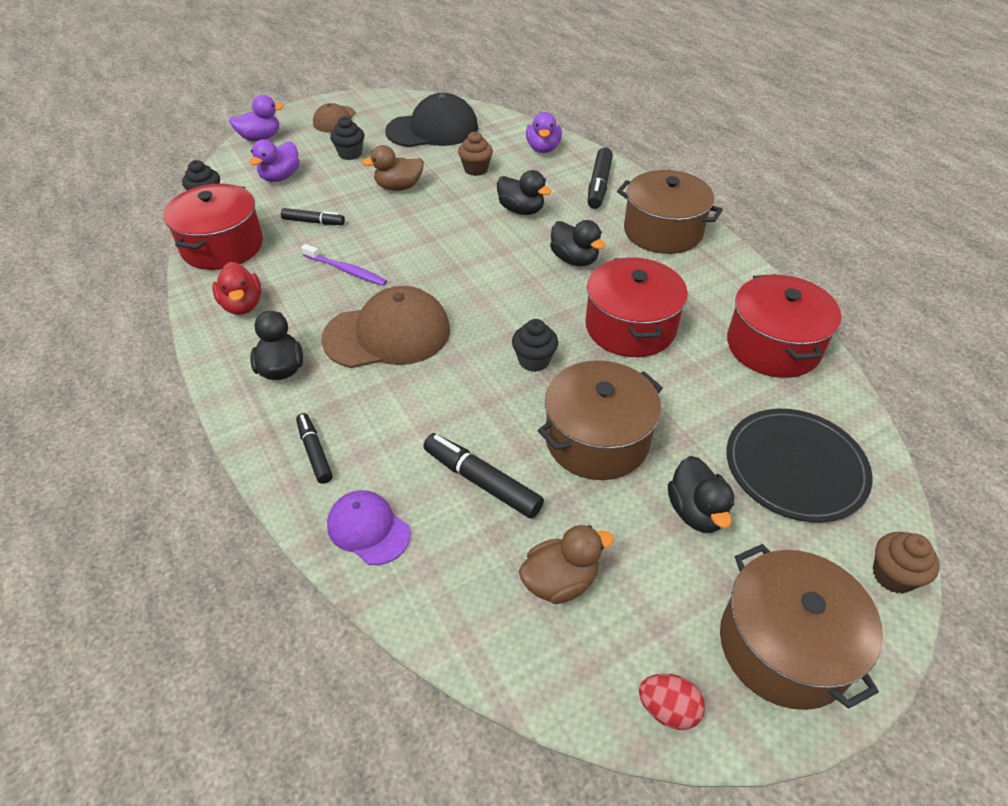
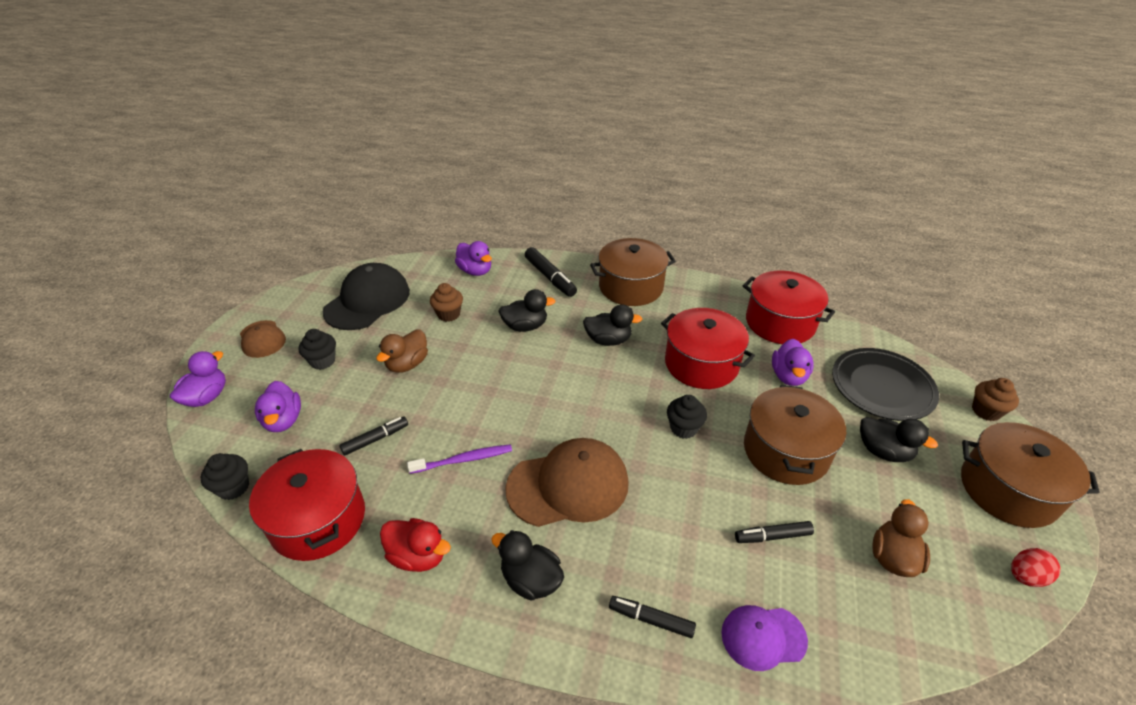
camera: 45 degrees left, 5 degrees down
brown cap [321,286,450,368] -> brown cap turned 45 degrees clockwise [505,438,629,527]
black marker [423,433,544,519] -> black marker [735,521,814,543], size x0.65
none -> purple duck [772,339,814,386]

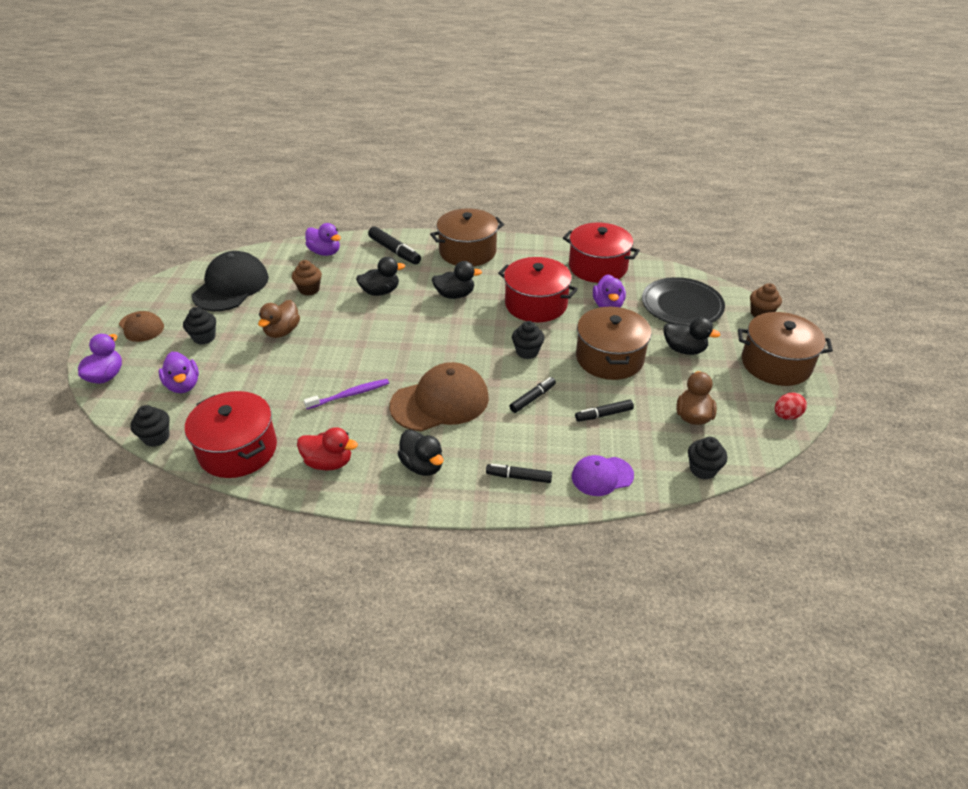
camera: 10 degrees left, 0 degrees up
black marker [339,417,408,456] -> black marker moved to [509,377,556,413]
black duck [491,530,564,601] -> black duck turned 150 degrees counterclockwise [397,429,443,476]
none -> black cupcake [688,437,727,480]

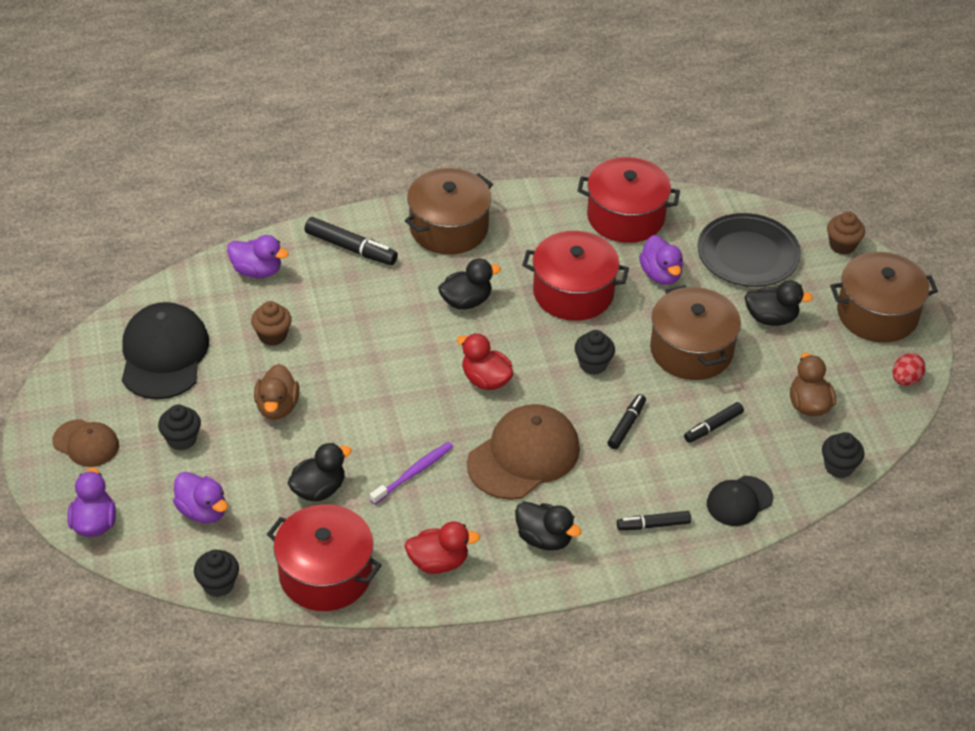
camera: 20 degrees left, 5 degrees up
black duck [356,257,405,296] -> black duck moved to [287,443,352,501]
purple cap [572,455,634,496] -> black cap [707,476,773,526]
none -> red duck [457,333,514,390]

